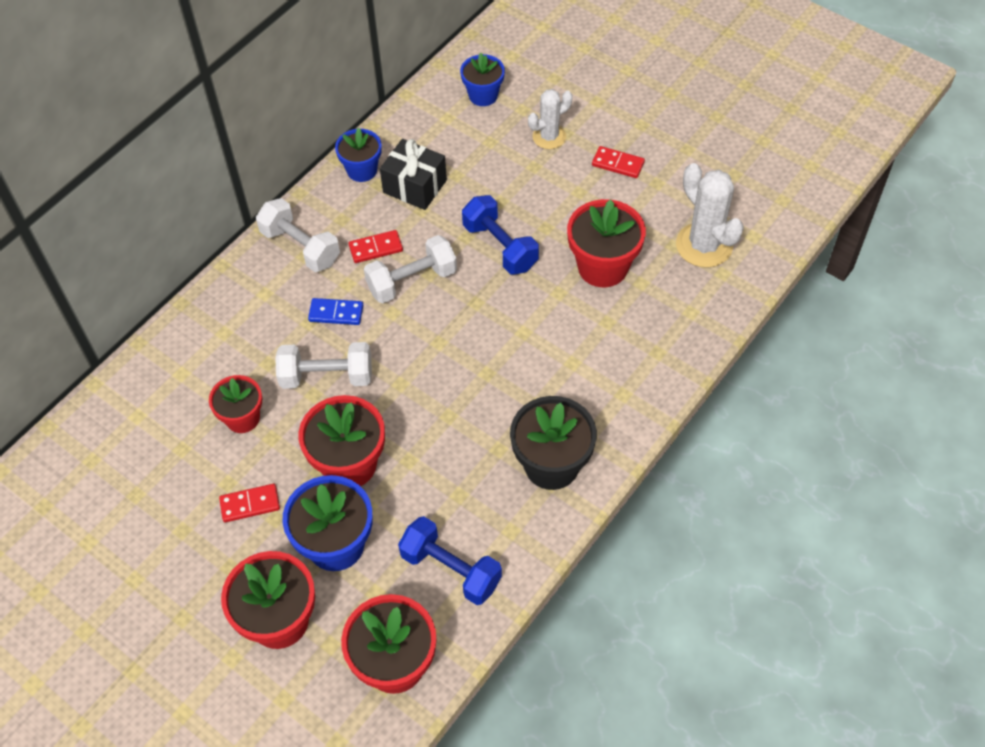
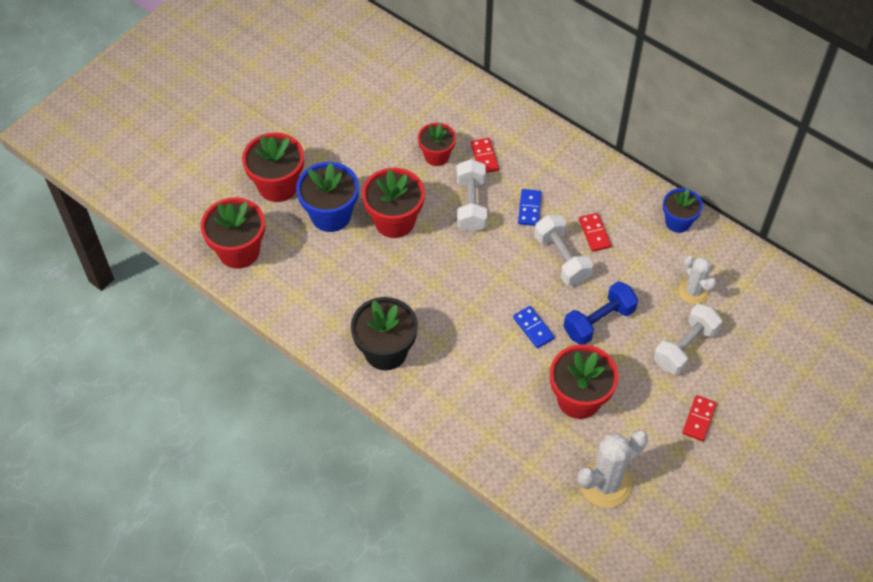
camera: 90 degrees right, 0 degrees up
red domino [219,484,280,522] -> red domino moved to [471,138,499,173]
white dumbbell [256,198,340,272] -> white dumbbell moved to [654,304,722,375]
black gift [380,139,447,210] -> none
blue dumbbell [398,516,502,605] -> none
blue flower pot [460,53,505,106] -> none
white cactus [528,89,573,149] -> white cactus moved to [679,256,716,304]
none -> blue domino [513,306,555,348]

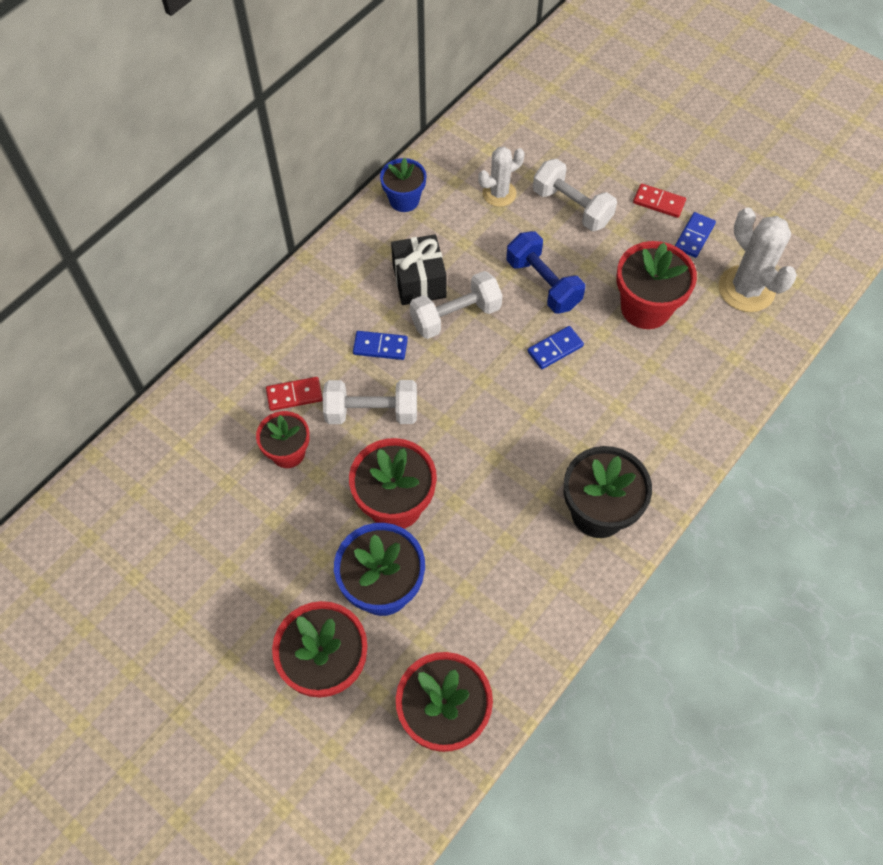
camera: 90 degrees left, 5 degrees up
red domino [579,213,611,252] -> black gift [391,234,447,305]
none -> blue domino [675,212,716,258]

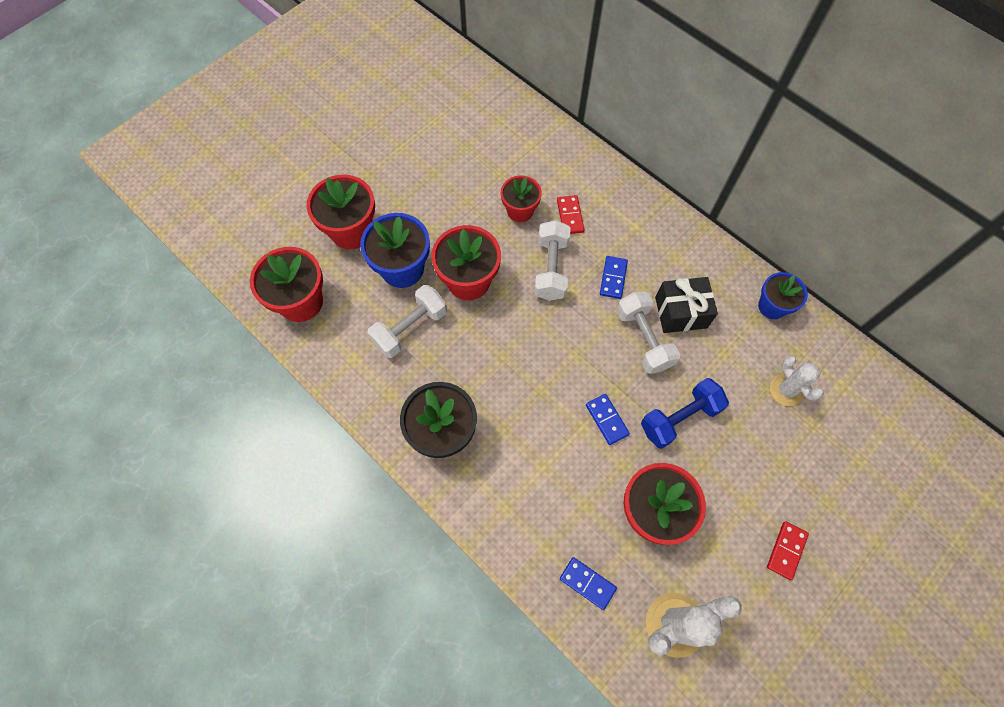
camera: 95 degrees right, 5 degrees up
white dumbbell [533,159,617,231] -> white dumbbell moved to [368,285,447,358]
blue domino [675,212,716,258] -> blue domino moved to [560,557,617,610]

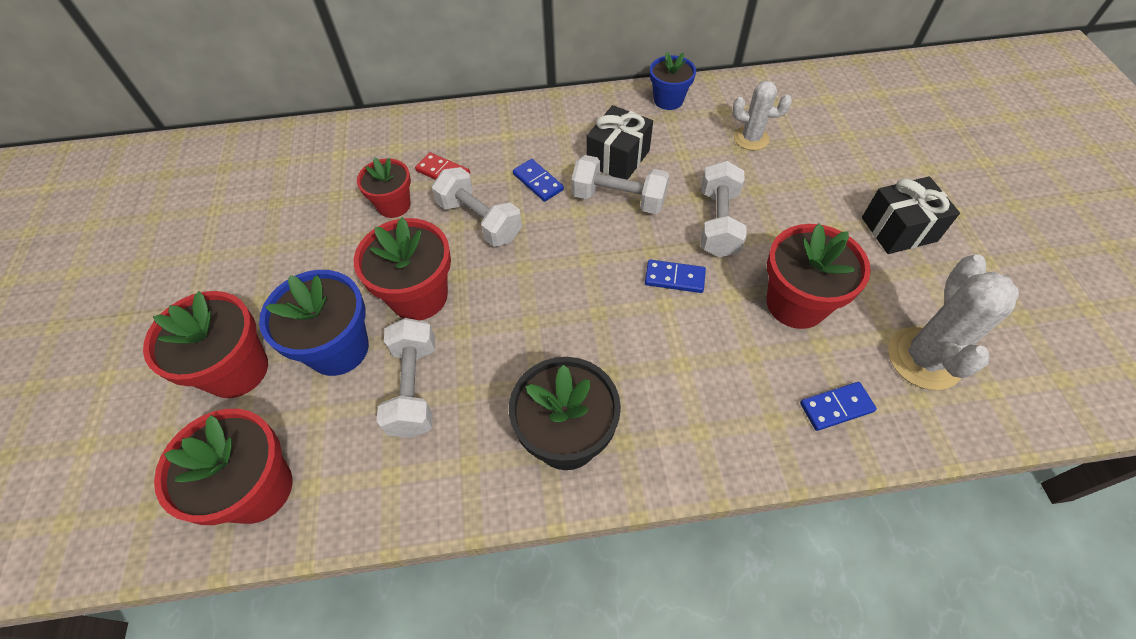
camera: 50 degrees left, 10 degrees down
blue dumbbell [641,378,729,449] -> white dumbbell [701,161,747,258]
red domino [767,521,809,580] -> black gift [862,176,960,254]

